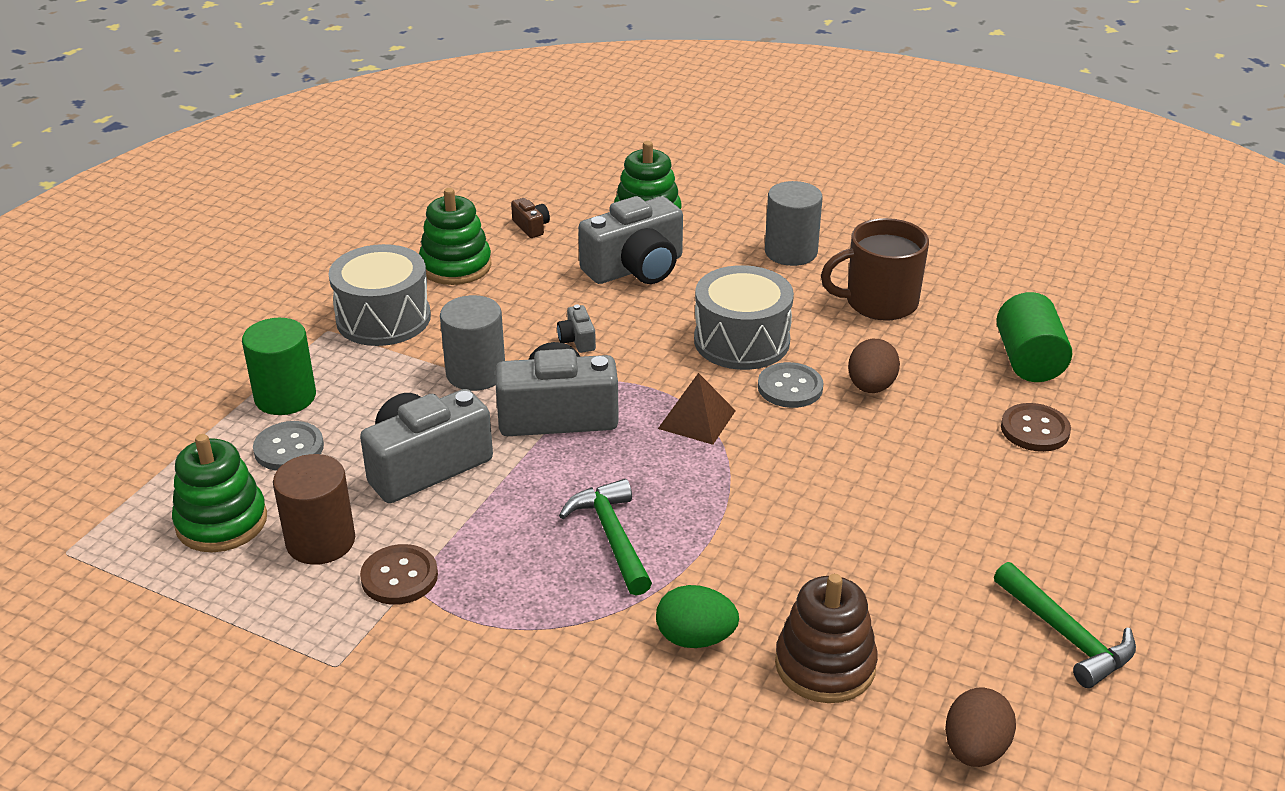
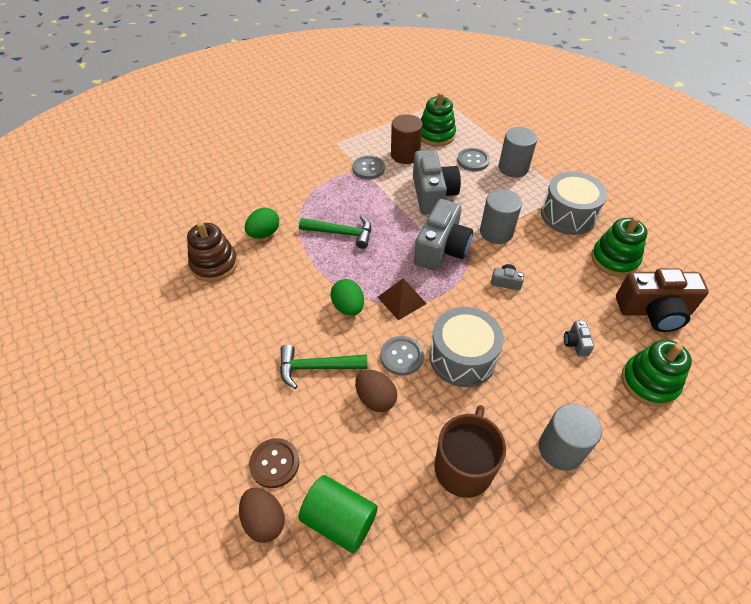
camera: 120 degrees right, 15 degrees up
green cylinder [242,318,316,415] -> grey cylinder [499,127,537,178]
brown button [360,544,438,605] -> grey button [352,155,385,179]
brown camera [511,198,550,238] -> brown camera [616,268,709,332], size x2.31
grey camera [578,196,683,284] -> grey camera [564,321,594,356], size x0.43
brown egg [945,688,1016,767] -> brown egg moved to [239,488,285,543]
green hammer [994,562,1136,688] -> green hammer moved to [280,345,368,389]
none -> green egg [330,279,364,316]

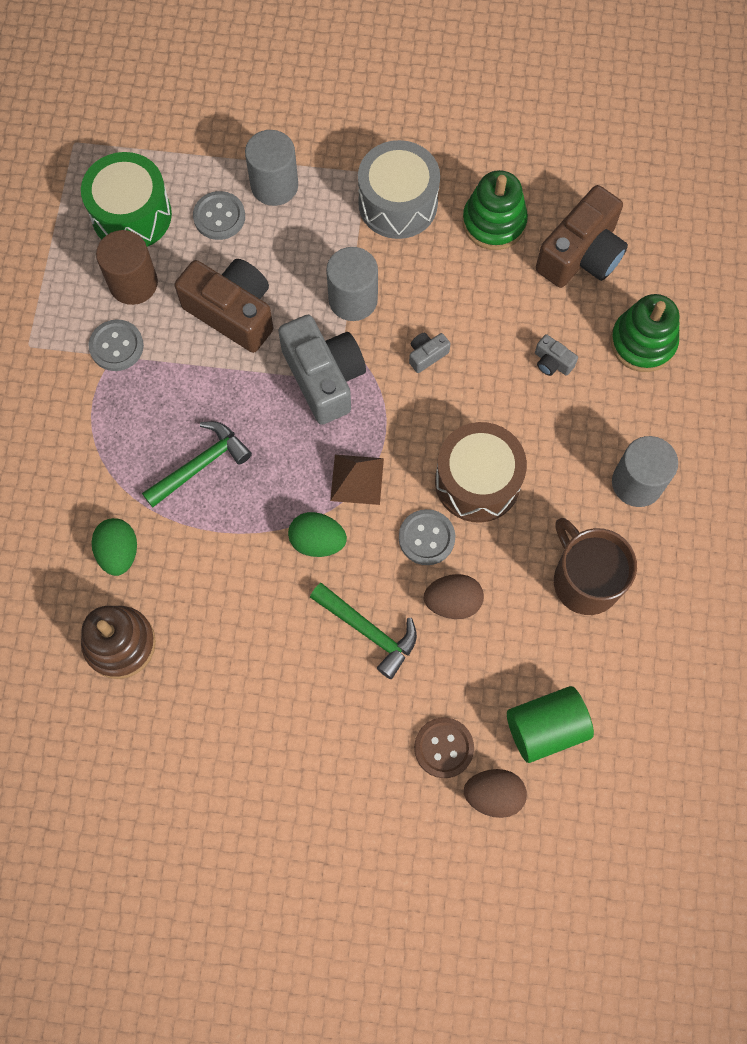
camera: 50 degrees left, 20 degrees up
green hammer [280,345,368,389] -> green hammer turned 90 degrees counterclockwise [310,583,417,679]
grey camera [413,150,461,215] -> brown camera [175,259,274,353]
green stacking toy [421,92,456,146] -> green drum [81,152,172,247]
grey drum [430,307,504,387] -> brown drum [435,422,527,523]

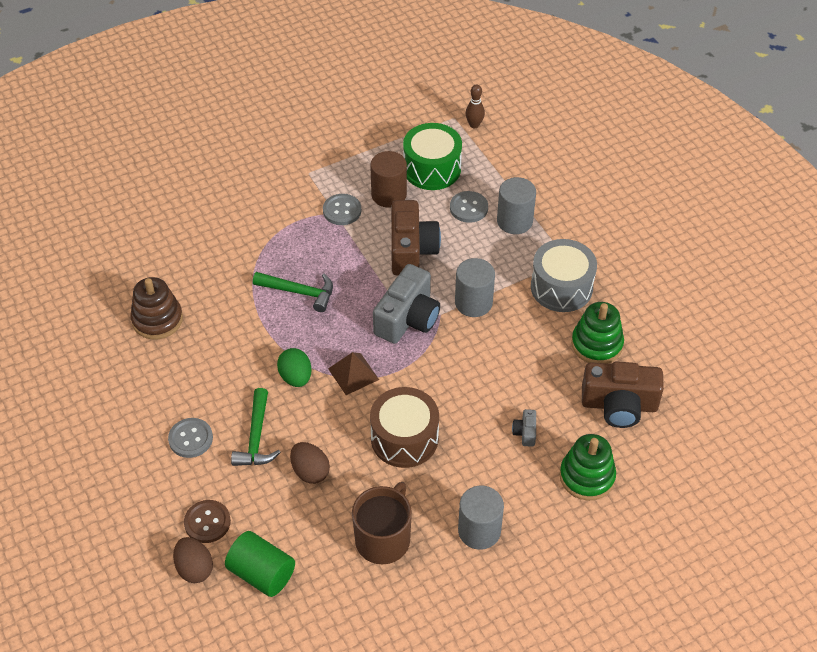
camera: 55 degrees right, 20 degrees down
green egg [92,518,137,576] -> none
grey button [399,509,455,565] -> grey button moved to [168,418,213,458]
grey camera [409,333,451,373] -> none
none -> brown bowling pin [466,85,485,128]

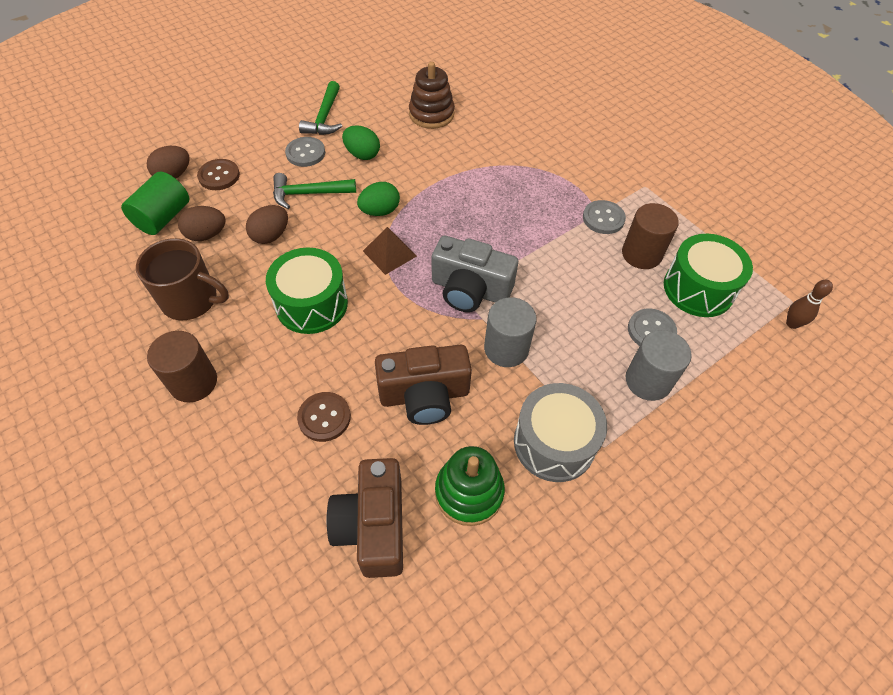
camera: 80 degrees right, 5 degrees up
green hammer [253,272,333,312] -> green hammer moved to [299,81,342,135]
brown drum [370,387,439,468] -> green drum [266,248,348,334]
brown camera [391,200,441,275] -> brown camera moved to [375,345,472,425]
grey cylinder [458,486,504,550] -> brown cylinder [147,331,217,403]
grey camera [512,409,536,447] -> brown button [297,392,351,442]
green stacking toy [559,434,616,501] -> none
none -> brown egg [178,206,226,241]
none -> green egg [342,125,380,160]

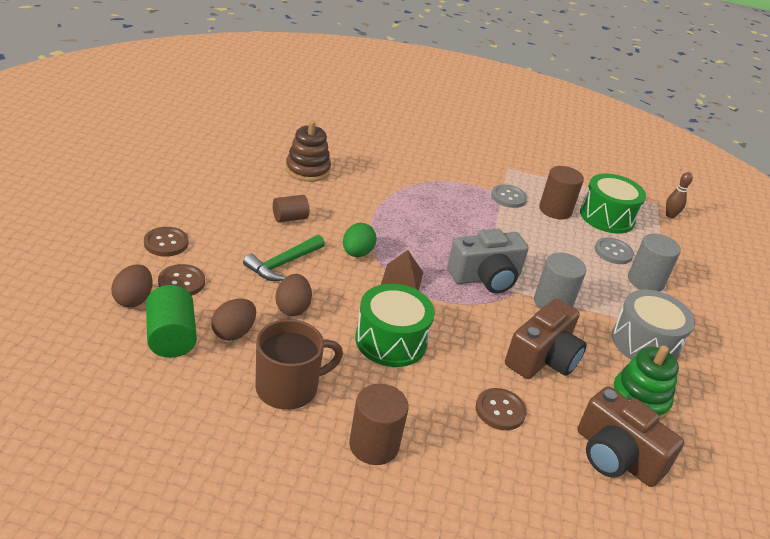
camera: 45 degrees left, 20 degrees down
grey button [285,137,325,167] -> none
green hammer [299,81,342,135] -> none
green egg [342,125,380,160] -> brown cylinder [273,195,309,222]
none -> brown button [144,227,188,257]

